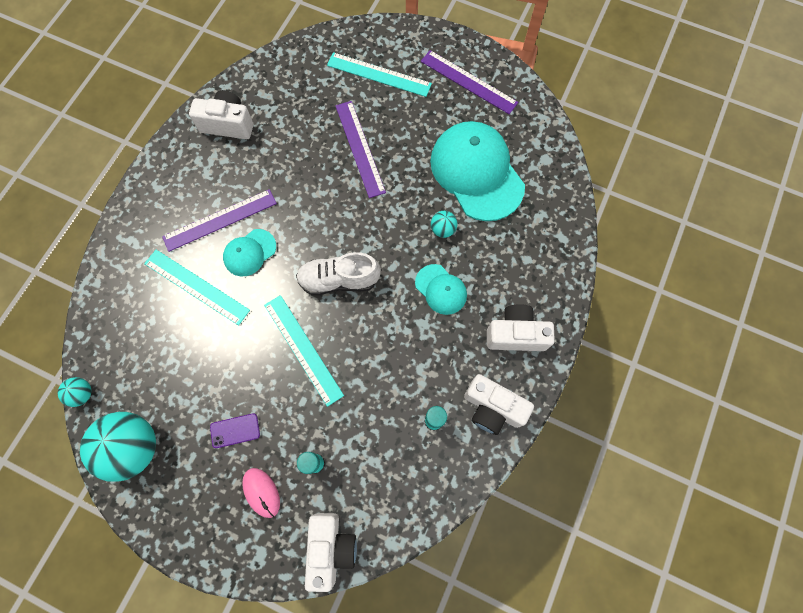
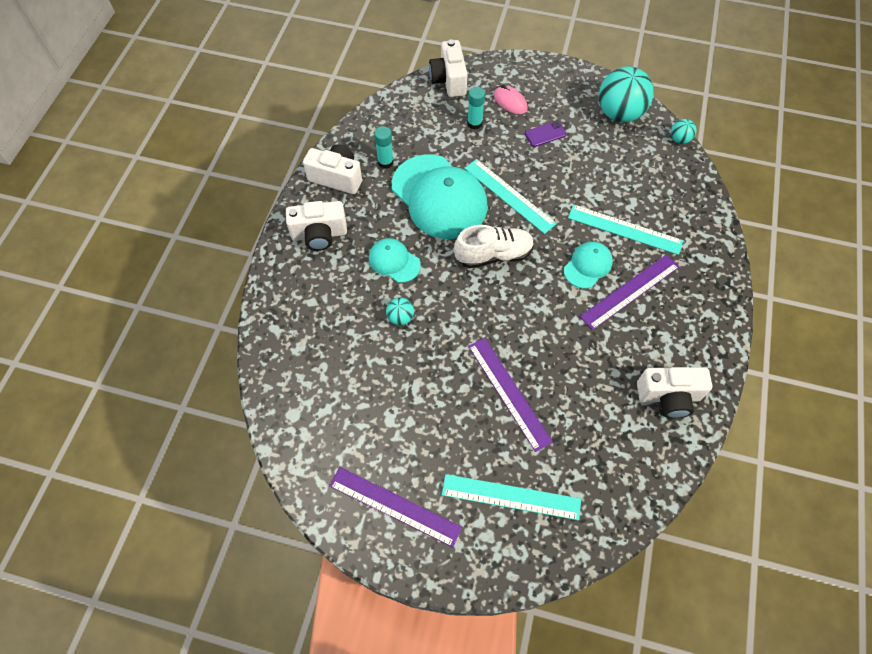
camera: 170 degrees right, 10 degrees down
turquoise cap [430,121,525,221] -> turquoise cap moved to [392,155,488,239]

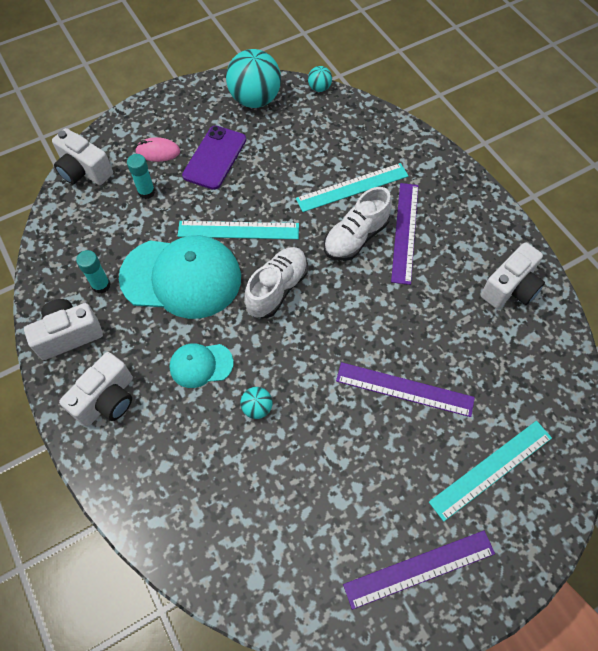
camera: 45 degrees left, 0 degrees up
purple phone [525,121,567,147] -> purple phone [182,126,246,190], size x1.78
turquoise cap [564,241,613,288] -> white shoe [324,187,392,261]

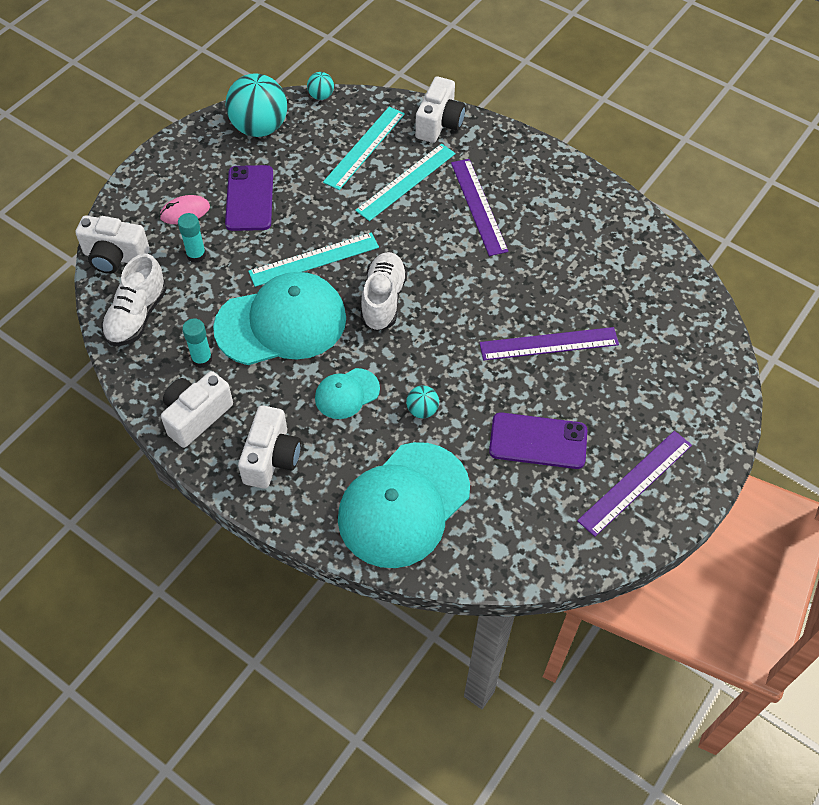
camera: 25 degrees left, 5 degrees down
white shoe [324,187,392,261] -> white shoe moved to [102,254,167,346]
turquoise ruler [429,421,552,522] -> turquoise ruler moved to [323,107,405,190]
white camera [481,242,545,309] -> white camera moved to [415,77,466,143]
none -> turquoise cap [338,442,470,568]
none -> purple phone [489,412,587,469]

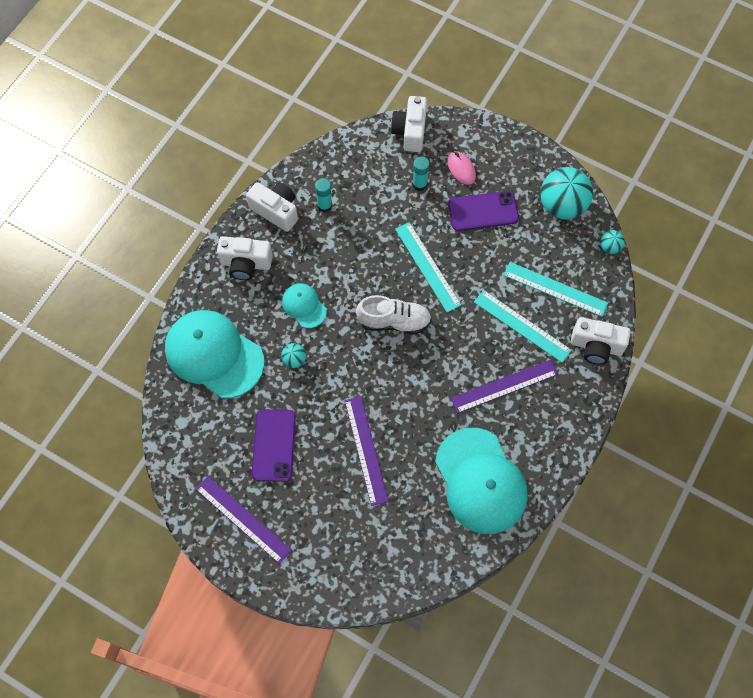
camera: 85 degrees right, 10 degrees up
white shoe [102,254,167,346] -> none
turquoise cap [213,272,346,365] -> turquoise cap moved to [435,428,528,534]

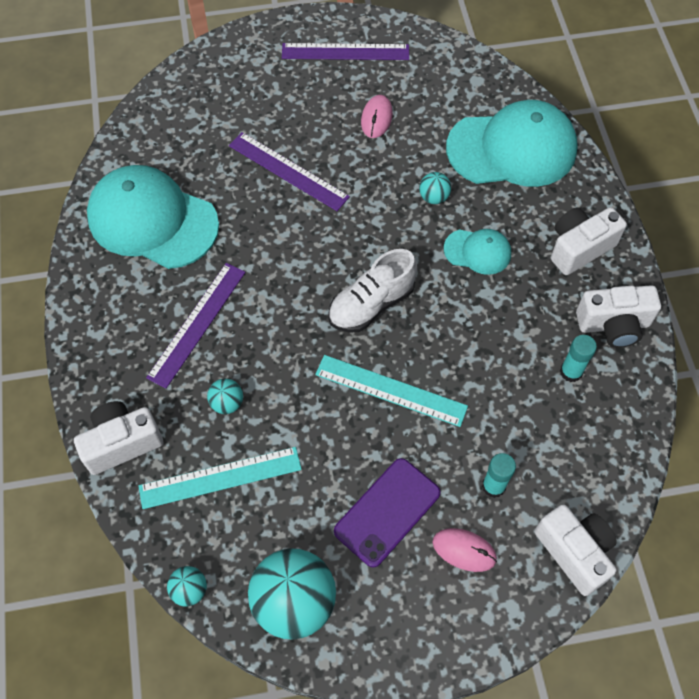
camera: 140 degrees right, 5 degrees down
purple phone [252,409,296,482] -> pink mouse [361,95,393,138]
turquoise ruler [474,290,572,363] -> turquoise ball [207,379,243,414]

